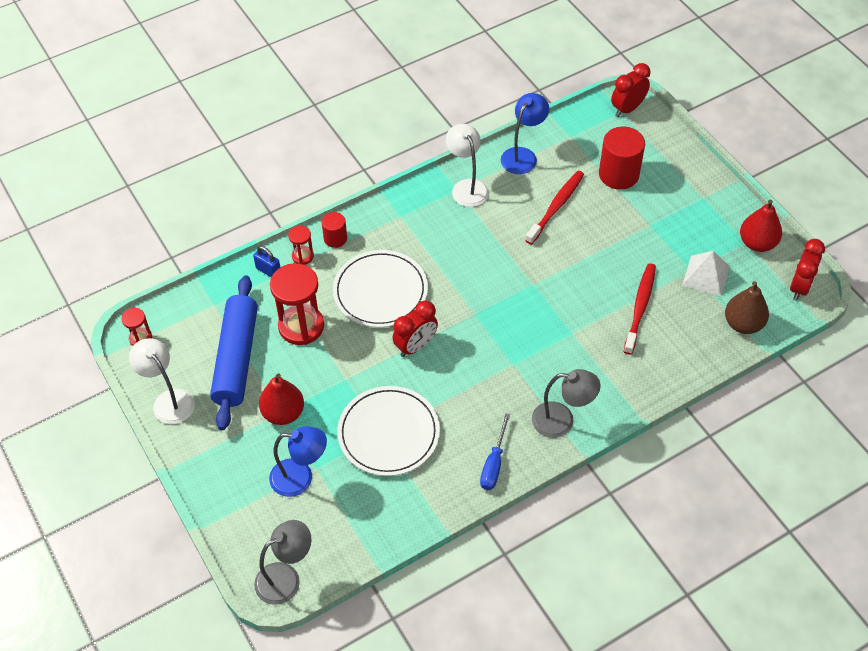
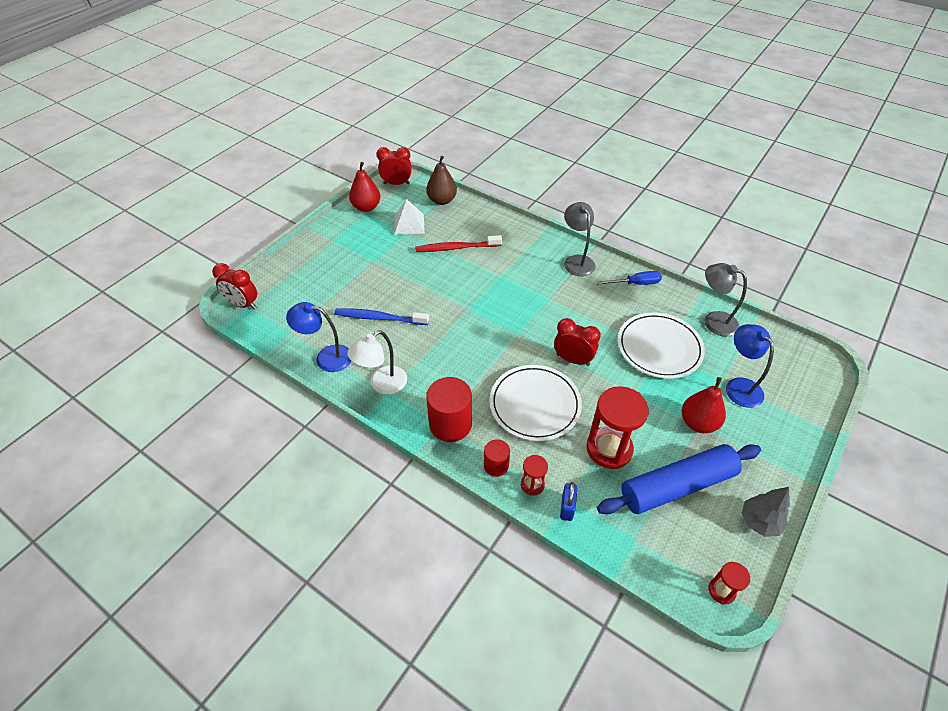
camera: 115 degrees left, 5 degrees down
white lamp [129,338,195,424] -> grey tree [741,487,790,537]
grey lamp [254,520,311,605] -> grey lamp moved to [705,263,747,337]
red toothbrush [525,171,584,245] -> blue toothbrush [334,308,429,325]
red cylinder [599,127,645,190] -> red cylinder moved to [426,377,472,442]

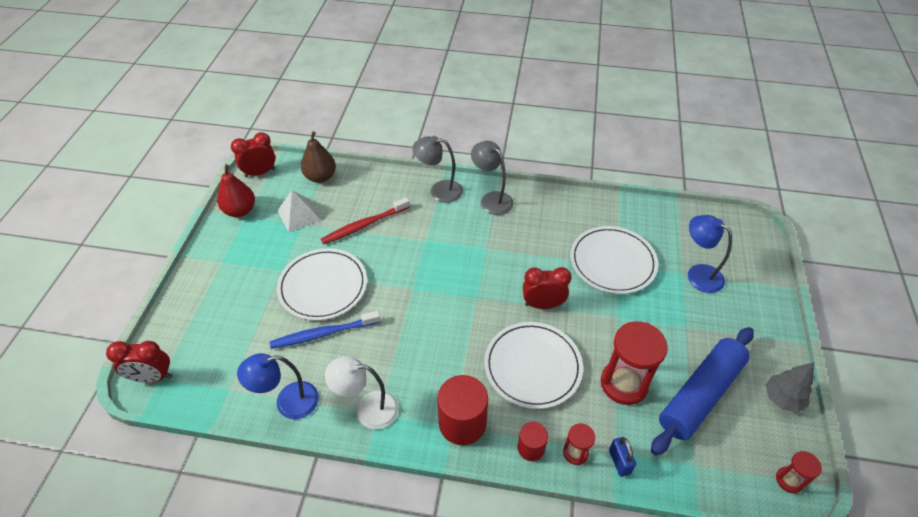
camera: 25 degrees left, 0 degrees up
white lamp [347,330,407,395] -> white lamp turned 75 degrees clockwise [325,356,399,429]
blue screwdriver [597,271,662,285] -> none
red pear [682,377,726,433] -> none
grey lamp [705,263,747,337] -> grey lamp moved to [412,136,463,203]
none -> white plate [277,248,367,321]

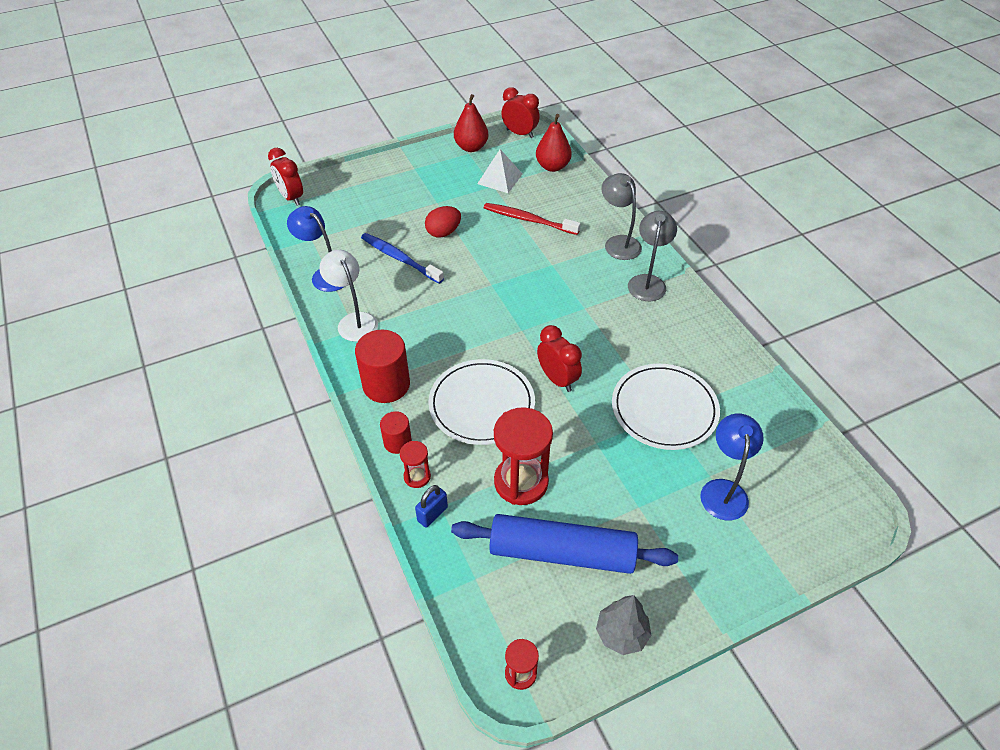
camera: 55 degrees right, 0 degrees up
white plate [277,248,367,321] -> red egg [425,206,461,238]
brown pear [301,131,336,183] -> red pear [536,114,572,172]

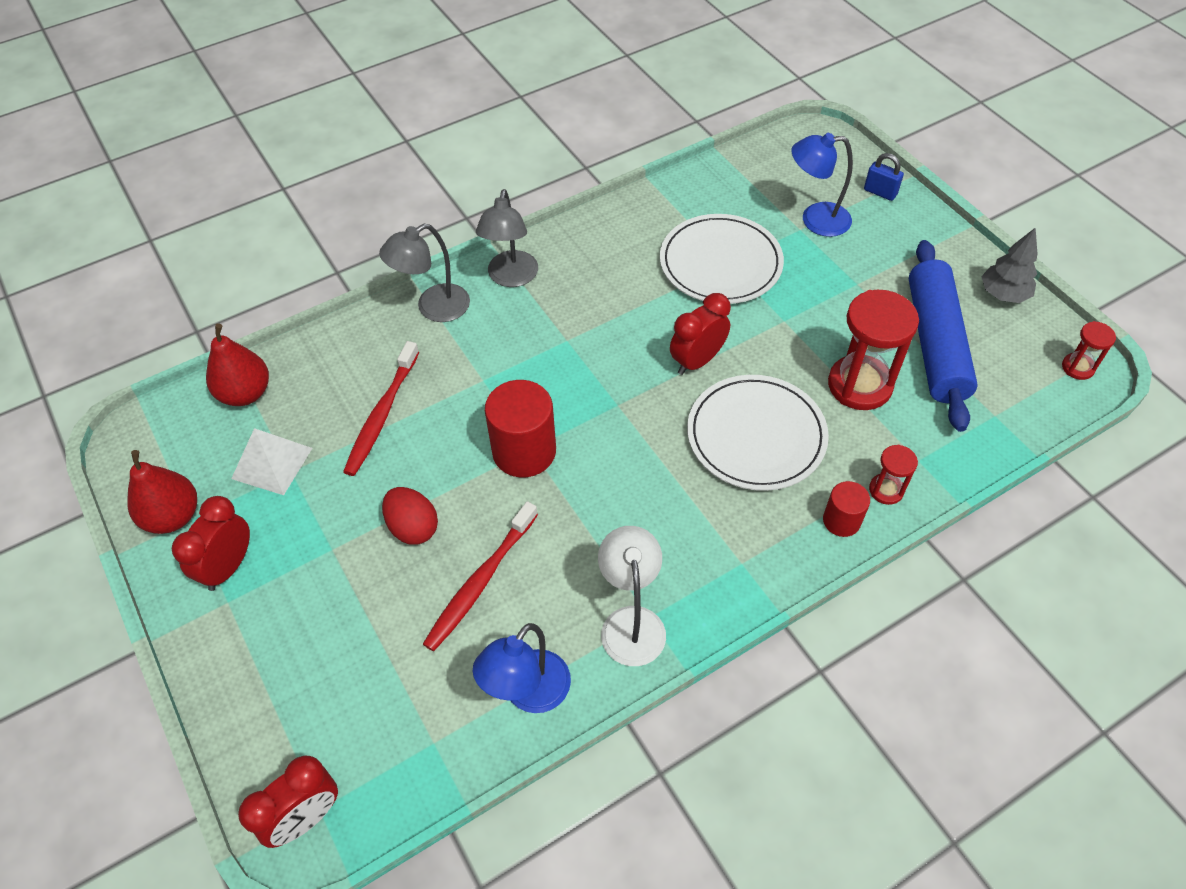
camera: 95 degrees left, 5 degrees up
white lamp [319,250,378,342] -> white lamp turned 120 degrees clockwise [598,526,666,666]
red cylinder [355,330,410,403] -> red cylinder moved to [485,380,556,477]
blue toothbrush [361,233,444,284] -> red toothbrush [423,501,538,651]
blue padlock [415,485,448,528] -> blue padlock moved to [864,153,904,201]
red clock [501,87,540,138] -> red clock moved to [172,496,250,591]
grey lamp [628,211,677,301] -> grey lamp turned 90 degrees counterclockwise [476,189,538,287]

